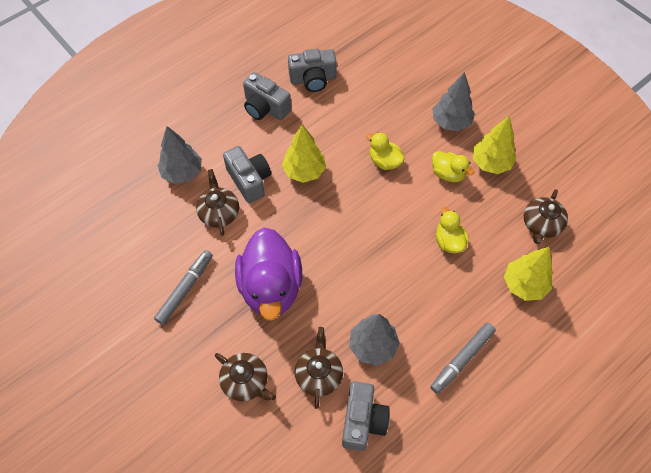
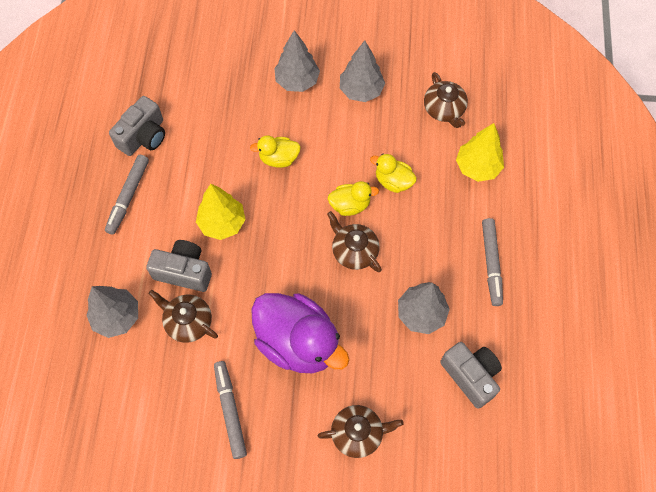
camera: 45 degrees left, 5 degrees up
grey camera [243,72,291,120] -> grey marker [105,155,149,235]
brown teapot [295,327,343,409] -> brown teapot moved to [327,211,382,272]
yellow duck [432,151,474,182] -> yellow duck moved to [328,181,379,216]
yellow tree [473,116,516,174] -> grey tree [340,40,385,102]

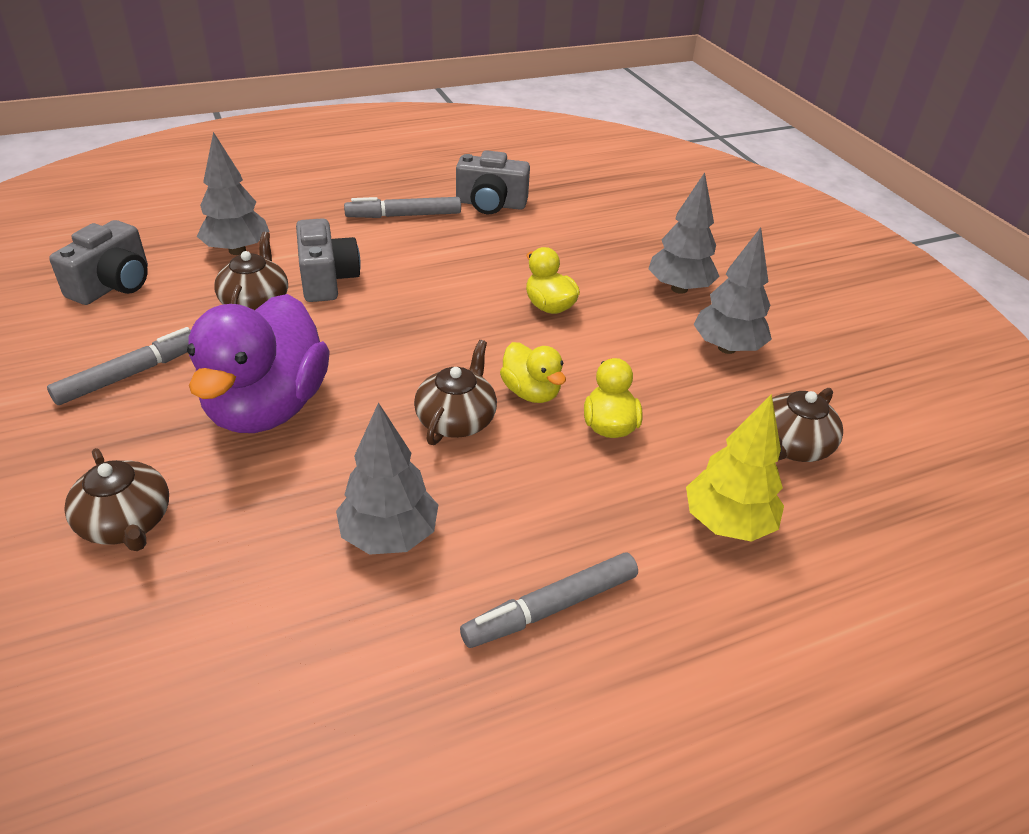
camera: 60 degrees right, 25 degrees down
yellow tree [196,184,246,240] -> none
grey camera [440,342,502,409] -> grey camera moved to [49,220,148,305]

